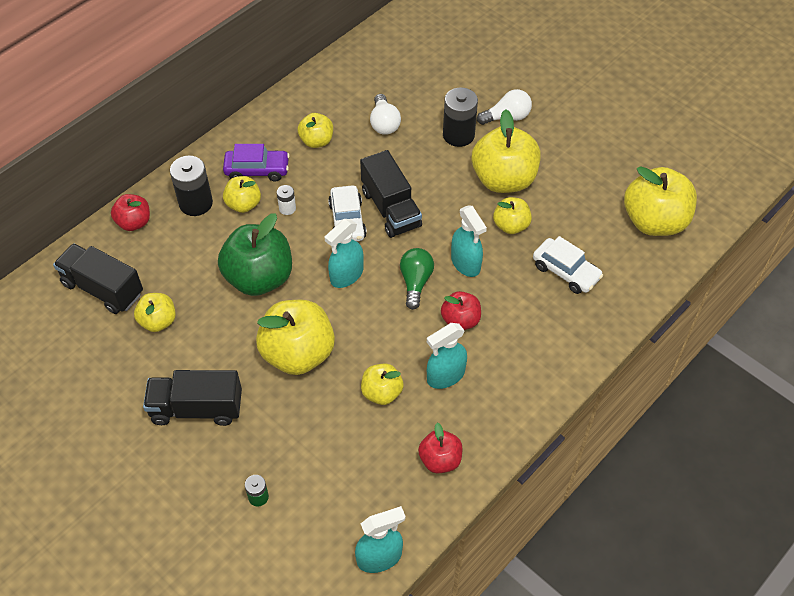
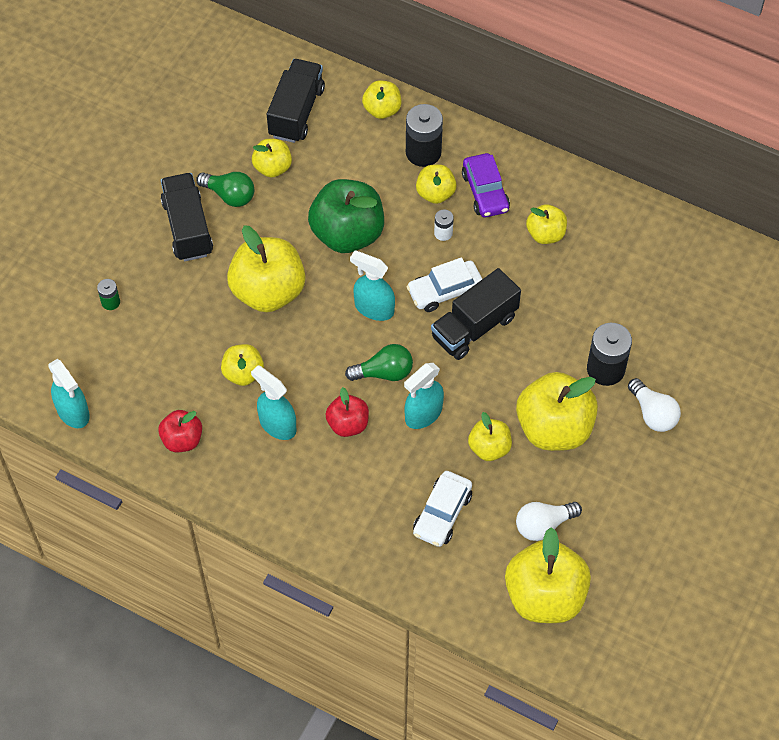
camera: 75 degrees right, 5 degrees up
red apple [111,194,150,231] -> yellow apple [362,80,401,119]
white light bulb [370,94,401,135] -> white light bulb moved to [516,502,582,541]
none -> green light bulb [196,172,254,207]

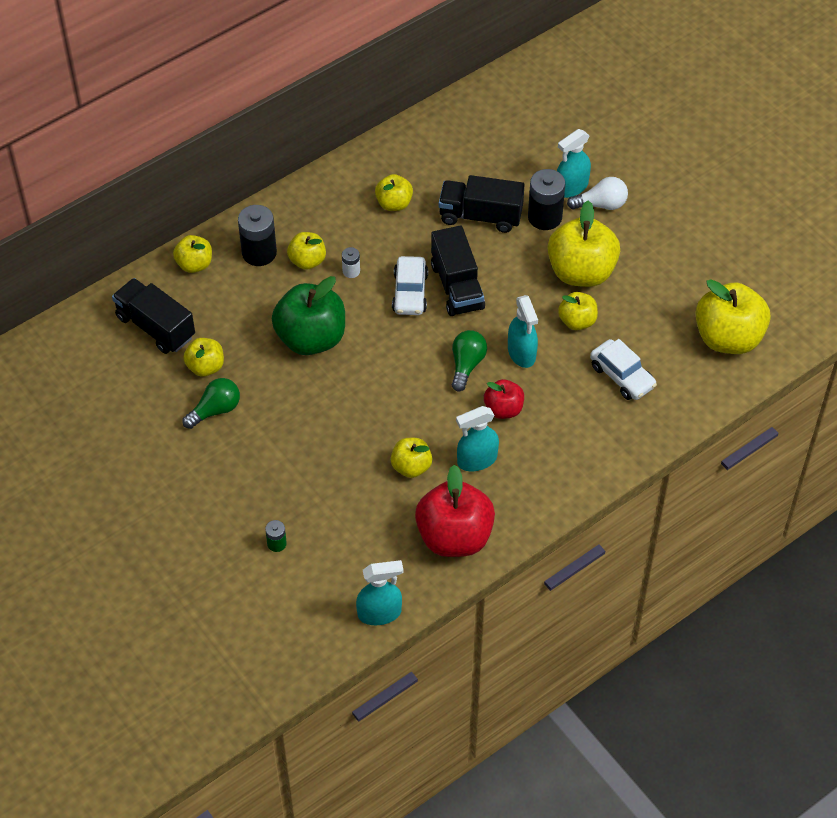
camera: 65 degrees left, 5 degrees down
red apple [158,410,202,452] -> red apple [415,465,495,557], size x1.85
black truck [161,173,213,261] -> black truck moved to [439,175,524,233]
yellow apple [227,225,305,312] -> none
turquoise spray bottle [350,250,395,321] -> turquoise spray bottle moved to [557,129,591,198]
purple car [462,153,510,217] -> none
white light bulb [516,502,582,541] -> none

